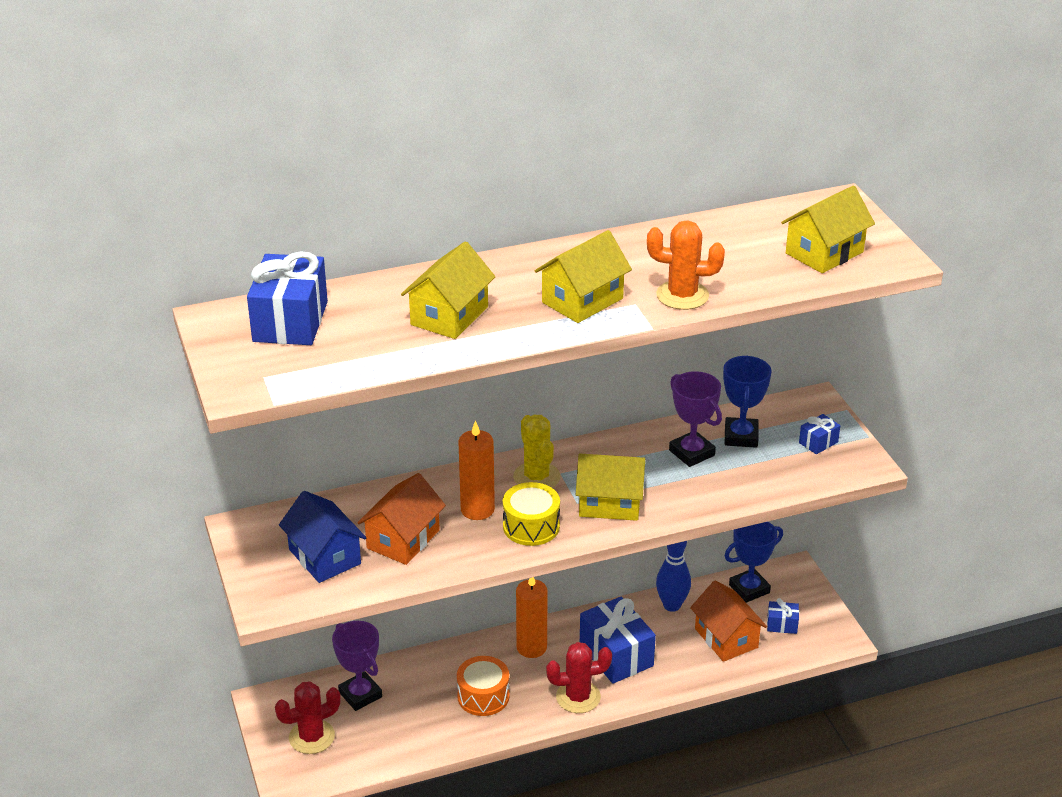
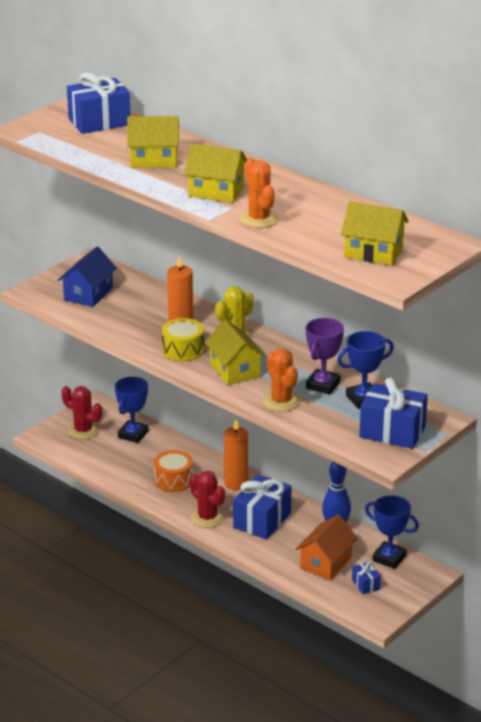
camera: 60 degrees right, 5 degrees down
purple trophy [332,621,382,711] -> blue trophy [115,377,148,443]
orange house [357,473,446,565] -> none
blue gift [799,414,841,454] -> blue gift [359,377,428,449], size x2.11
none -> orange cactus [263,349,300,412]

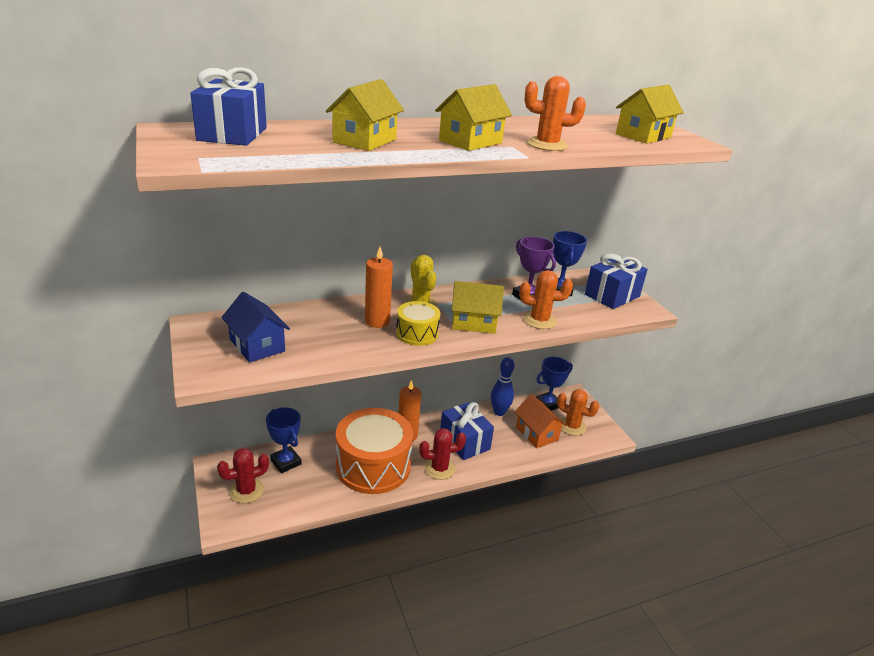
camera: 65 degrees left, 0 degrees up
orange drum [154,450,193,492] -> orange drum [336,408,413,494], size x2.03
blue gift [352,562,381,594] -> orange cactus [557,389,599,436]

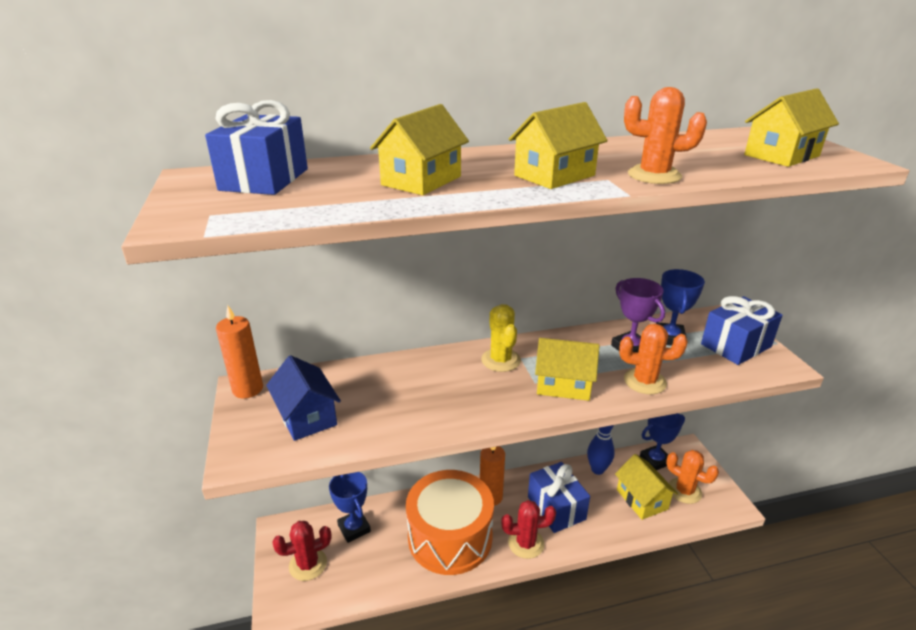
camera: 10 degrees right, 0 degrees up
orange candle [365,247,393,328] -> orange candle moved to [216,305,263,398]
yellow drum [396,301,440,346] -> none
orange house [515,394,567,448] -> yellow house [615,454,678,520]

